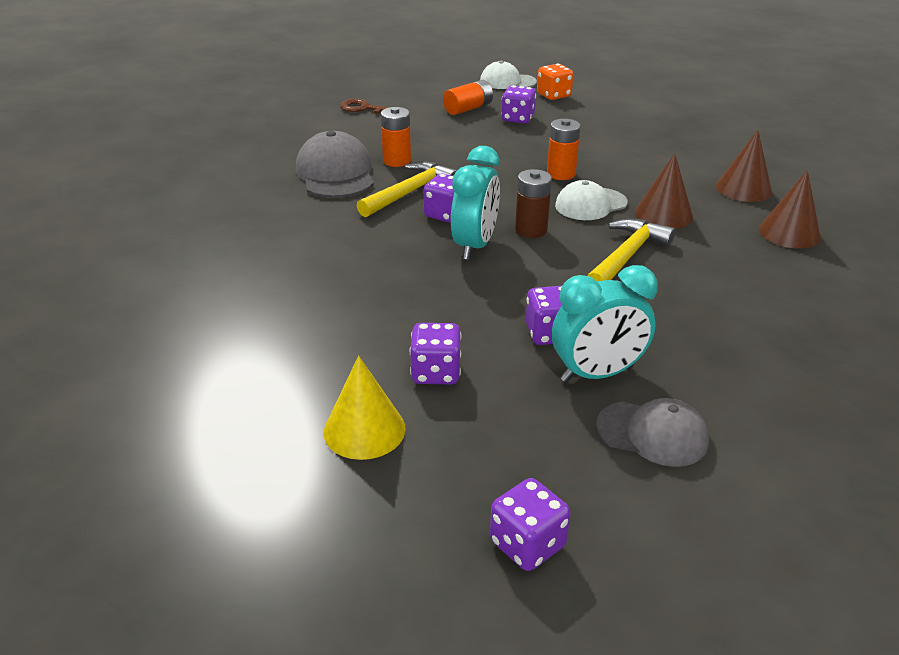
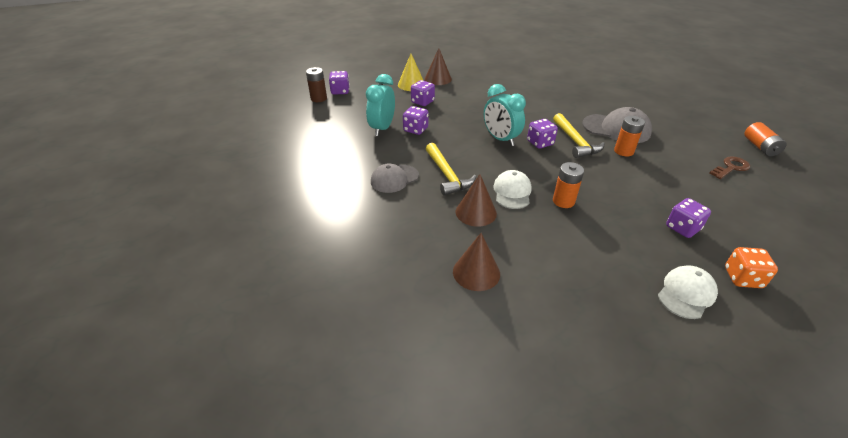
camera: 125 degrees right, 5 degrees up
orange battery [443,80,493,115] -> orange battery moved to [744,122,787,156]
white cap [480,61,537,89] -> white cap moved to [658,265,718,319]
brown battery [515,169,552,238] -> brown battery moved to [306,67,327,102]
grey cap [596,398,709,467] -> grey cap moved to [371,164,419,193]
brown cone [759,170,821,249] -> brown cone moved to [425,48,452,85]

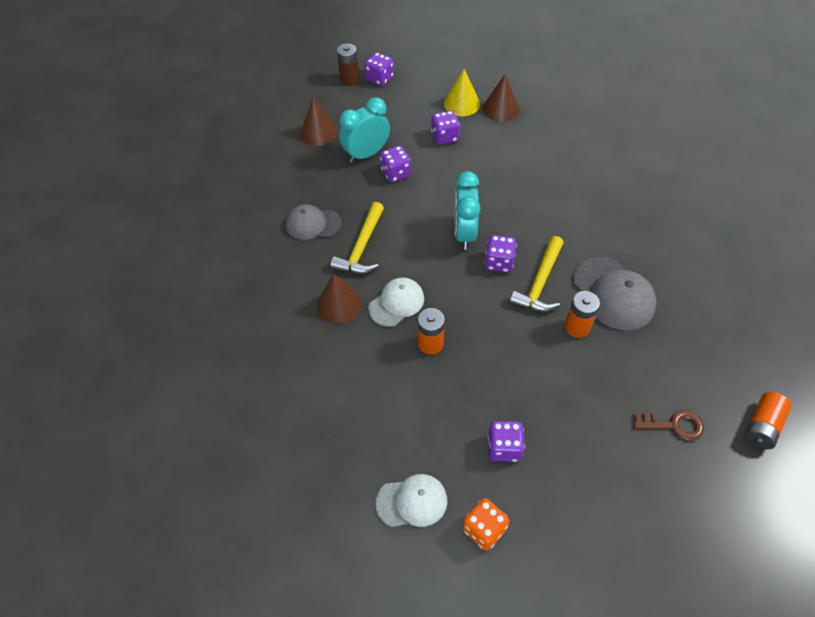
camera: 40 degrees right, 15 degrees up
brown cone [453,233,500,291] -> brown cone moved to [300,98,337,146]

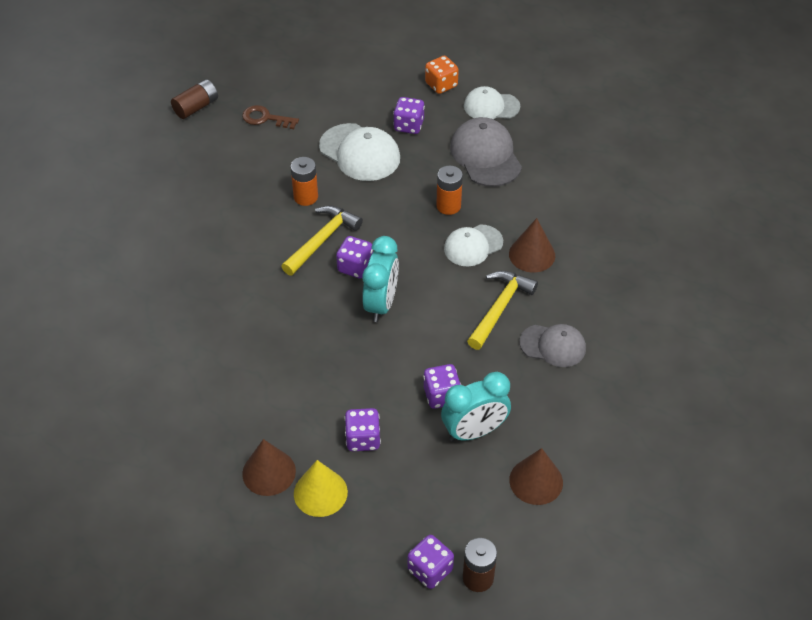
camera: 170 degrees left, 5 degrees down
grey cap [573,257,657,331] -> grey cap moved to [450,117,522,187]
orange battery [745,392,792,450] -> brown battery [171,79,218,119]
none -> white cap [319,123,400,181]

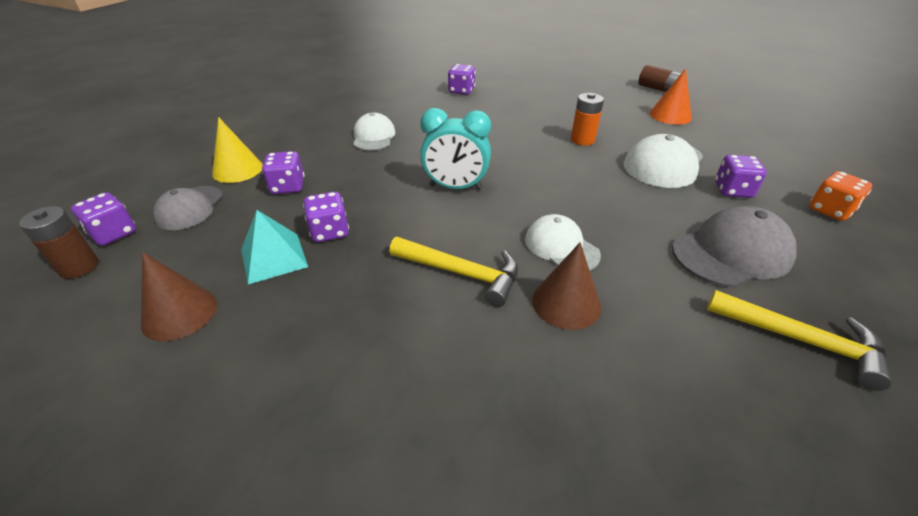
camera: 85 degrees right, 10 degrees down
brown key [242,105,299,129] -> orange cone [650,68,692,125]
brown cone [242,439,296,496] -> none
yellow hammer [281,205,363,276] -> yellow hammer moved to [707,290,892,391]
purple dice [336,236,373,279] -> purple dice moved to [448,64,476,95]
orange battery [436,166,463,215] -> none
turquoise clock [441,372,511,442] -> turquoise pyramid [241,210,308,284]
white cap [464,86,520,119] -> white cap moved to [353,113,395,151]
grey cap [519,324,586,367] -> grey cap moved to [153,186,223,230]

